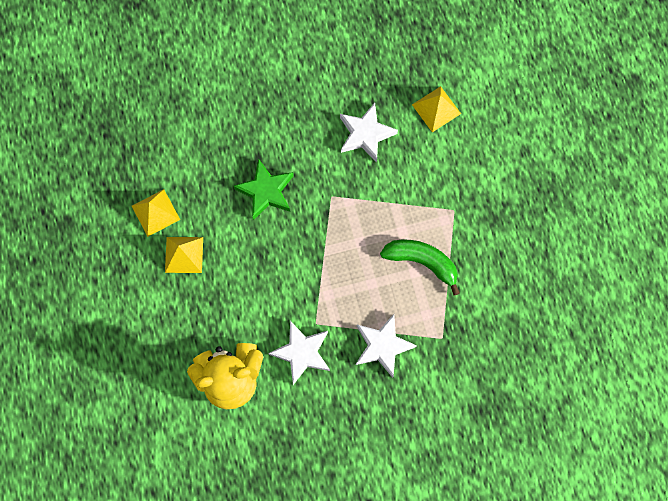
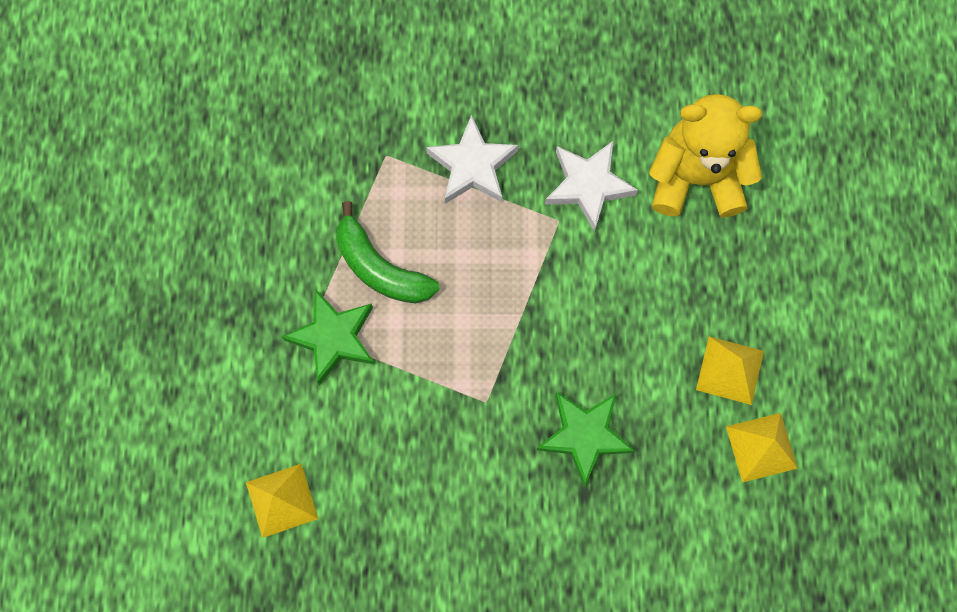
camera: 165 degrees left, 0 degrees up
white star [340,103,398,163] -> none
none -> green star [282,289,375,385]

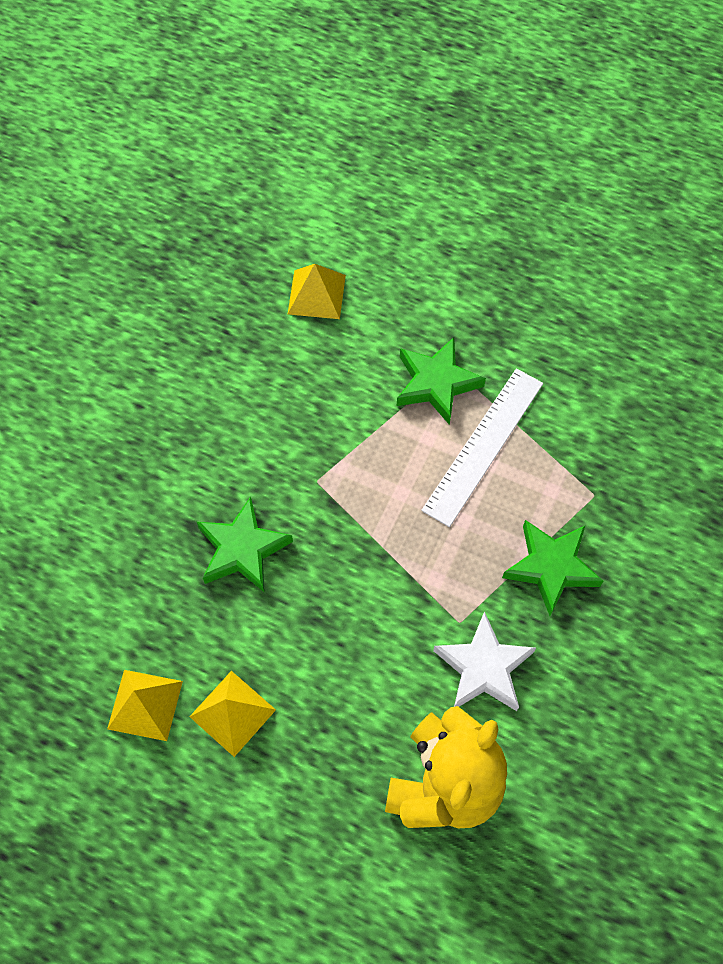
camera: 115 degrees right, 10 degrees down
green banana [336,201,440,304] -> white ruler [421,368,543,527]
white star [426,115,518,204] -> green star [502,520,603,616]

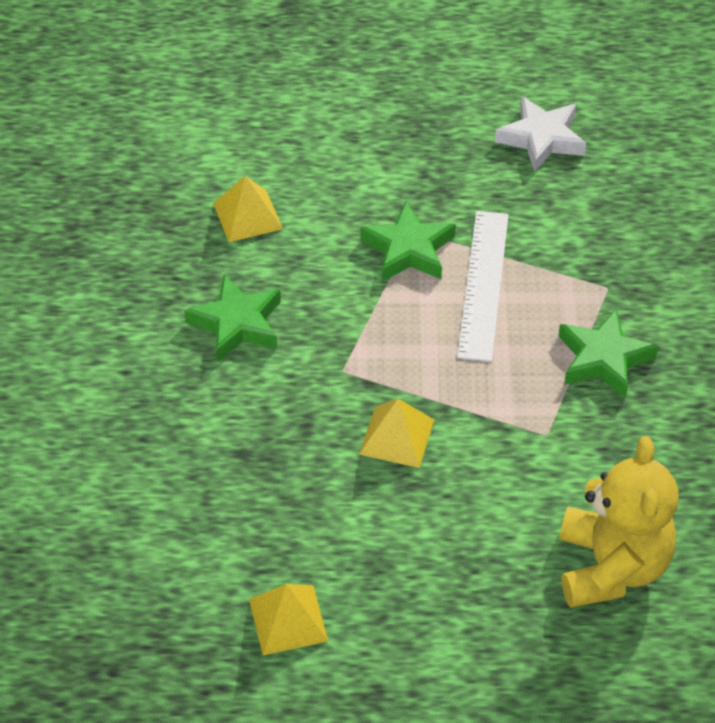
camera: 25 degrees left, 15 degrees down
yellow pyramid [189,671,276,757] -> yellow pyramid moved to [359,399,434,468]
green star [197,496,293,593] -> green star moved to [184,275,281,361]
white star [433,611,536,711] -> white star moved to [495,96,586,172]

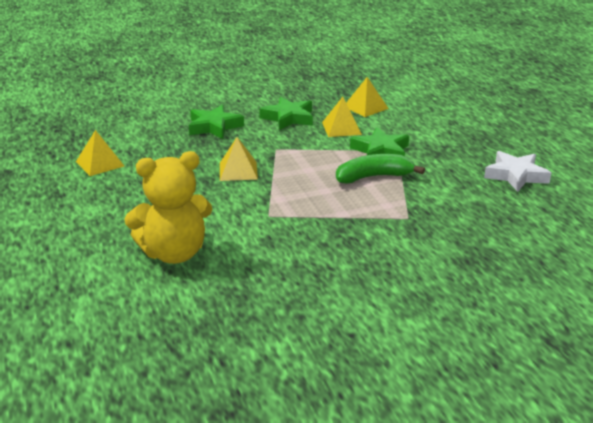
camera: 70 degrees right, 20 degrees down
white ruler [457,211,509,362] -> green banana [336,154,425,183]
green star [558,309,658,399] -> green star moved to [189,104,244,139]
none -> yellow pyramid [322,97,362,137]

